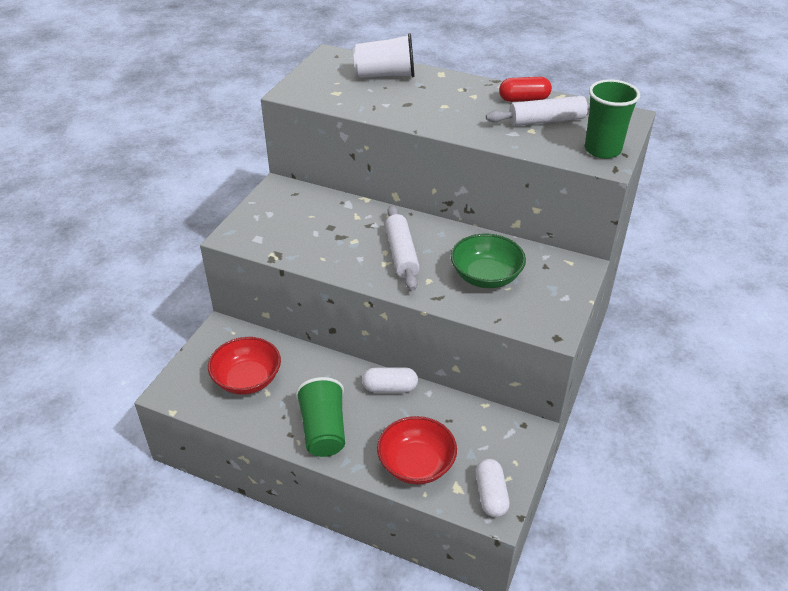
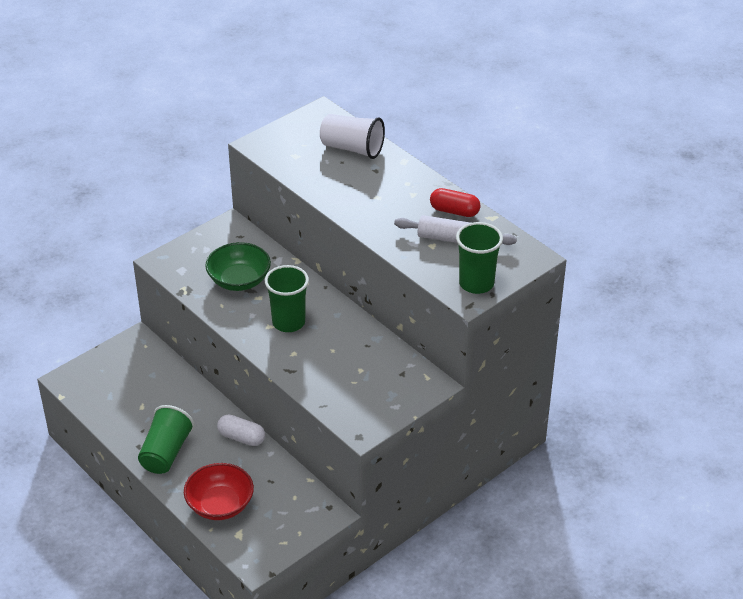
camera: 25 degrees right, 0 degrees up
red bowl [208,337,281,395] -> none
white rolling pin [385,205,420,291] -> green cup [265,265,309,332]
green bowl [451,234,526,288] -> green bowl moved to [205,242,271,291]
white capsule [475,459,510,517] -> none

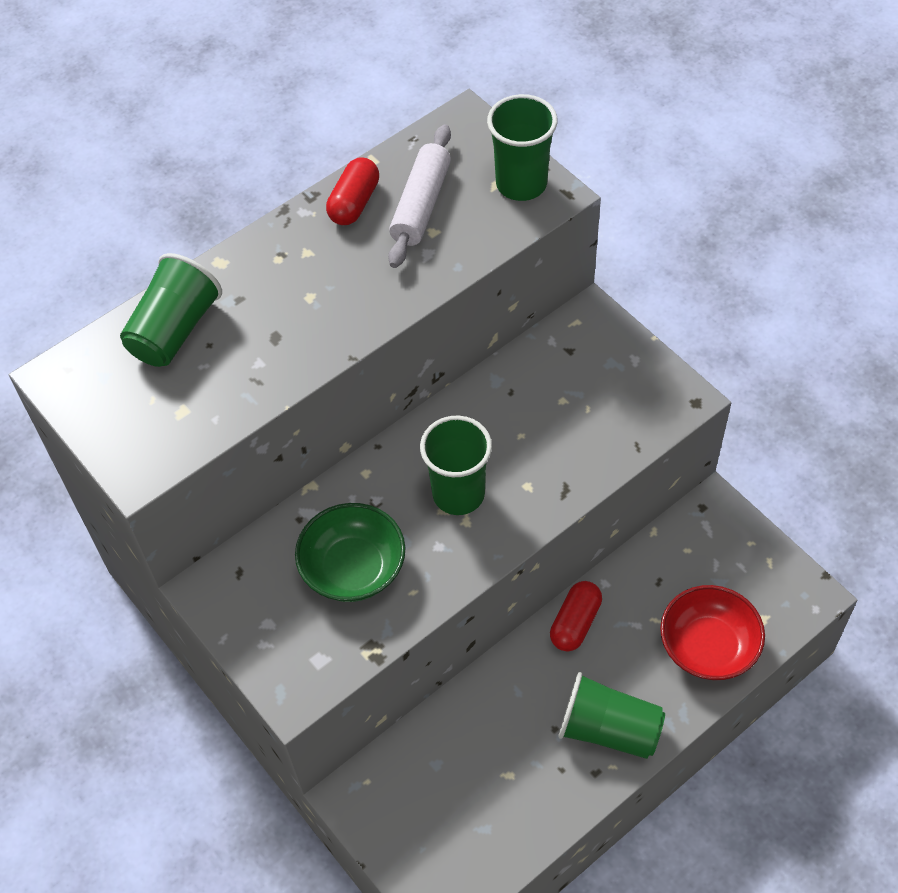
camera: 85 degrees left, 15 degrees up
white capsule [217,415,265,446] -> red capsule [550,581,602,651]
white cup [320,114,385,159] -> green cup [120,253,222,367]

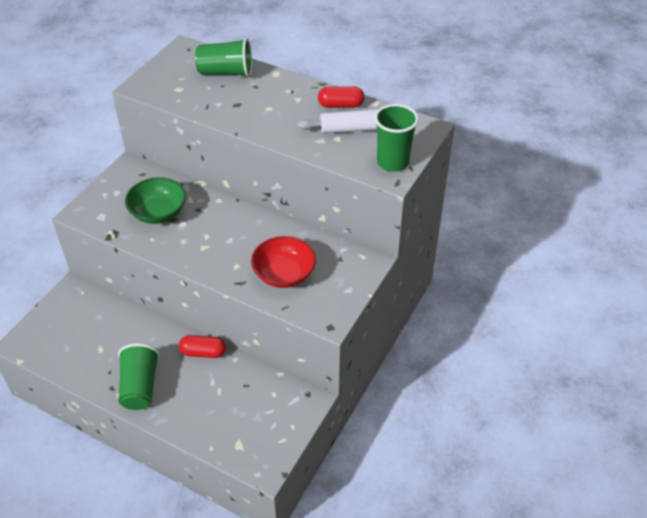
camera: 65 degrees right, 10 degrees down
green cup [420,416,492,515] -> none
red bowl [660,585,765,680] -> red bowl moved to [251,236,316,288]

